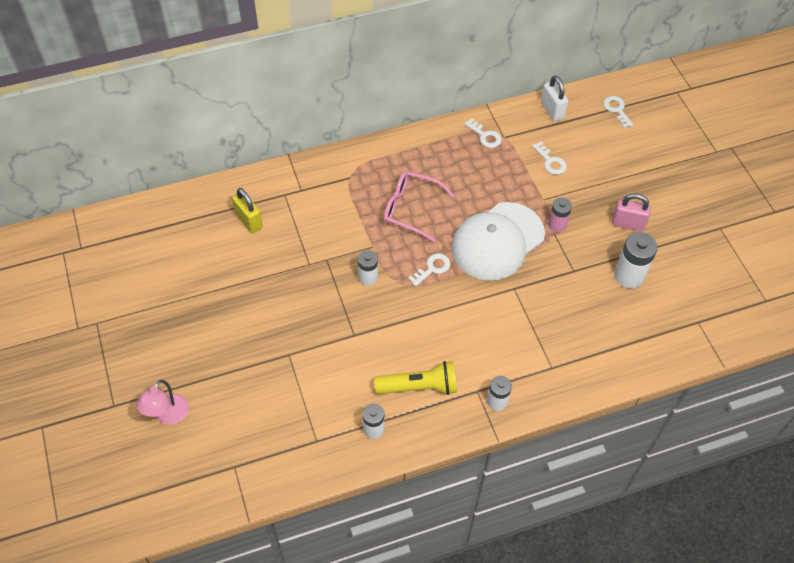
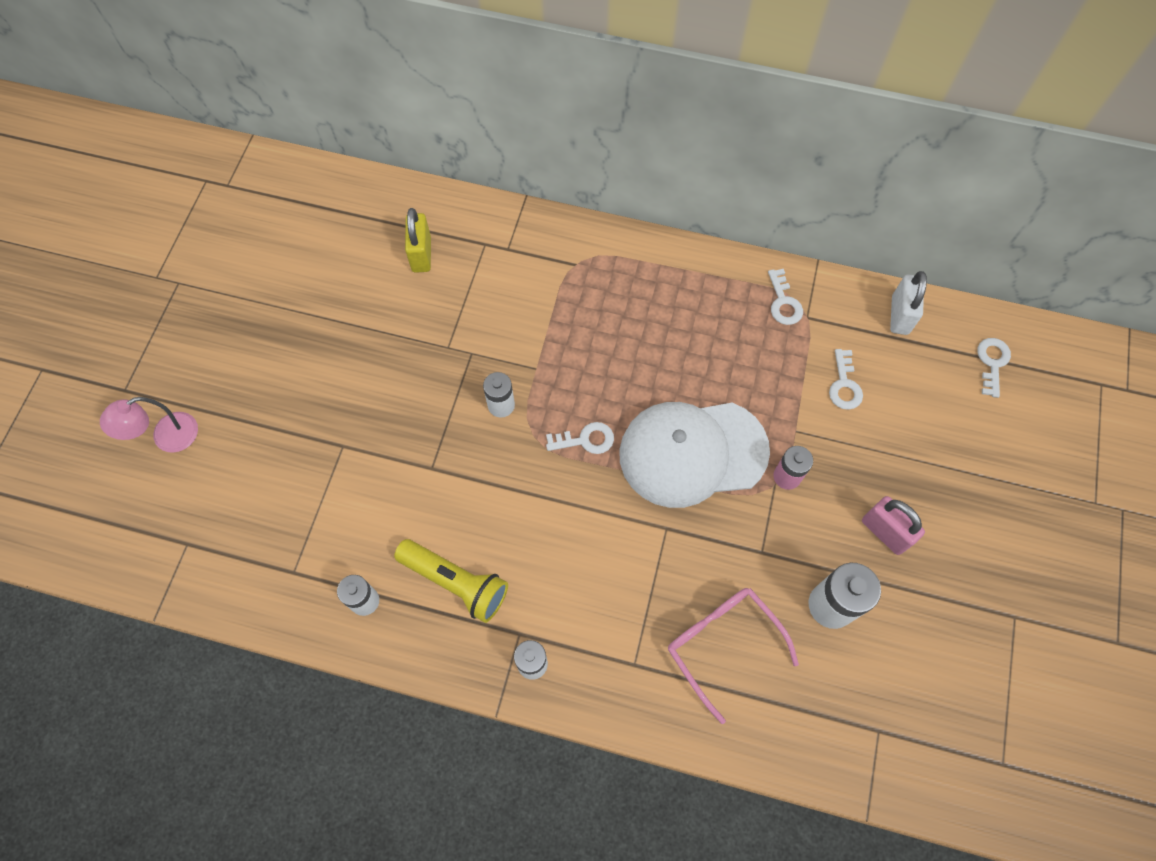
camera: 35 degrees right, 10 degrees up
pink glasses [384,171,455,242] -> pink glasses moved to [668,588,799,724]

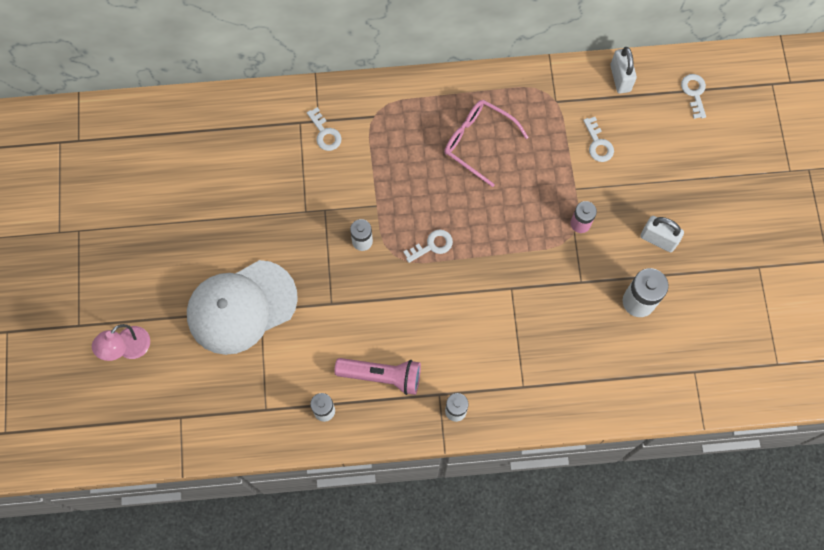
camera: 20 degrees left, 5 degrees up
yellow flashlight [394,539,508,623] -> pink flashlight [334,358,421,395]
yellow padlock [405,208,431,273] -> none
white cap [619,402,770,508] -> white cap moved to [187,260,298,355]
pink glasses [668,588,799,724] -> pink glasses moved to [444,100,529,187]
white key [768,269,803,325] -> white key moved to [307,107,342,151]
pink padlock [862,496,925,555] -> white padlock [640,216,684,252]

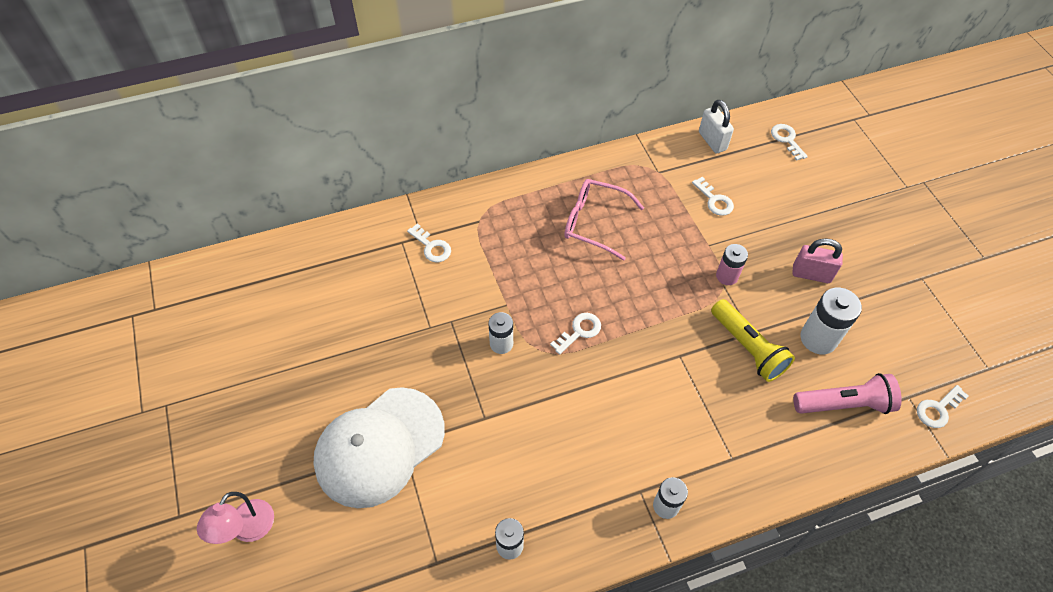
camera: 15 degrees left, 15 degrees down
pink flashlight [334,358,421,395] -> pink flashlight moved to [793,373,902,414]
white padlock [640,216,684,252] -> pink padlock [792,238,843,283]
none -> yellow flashlight [711,299,795,382]
none -> white key [917,385,969,428]

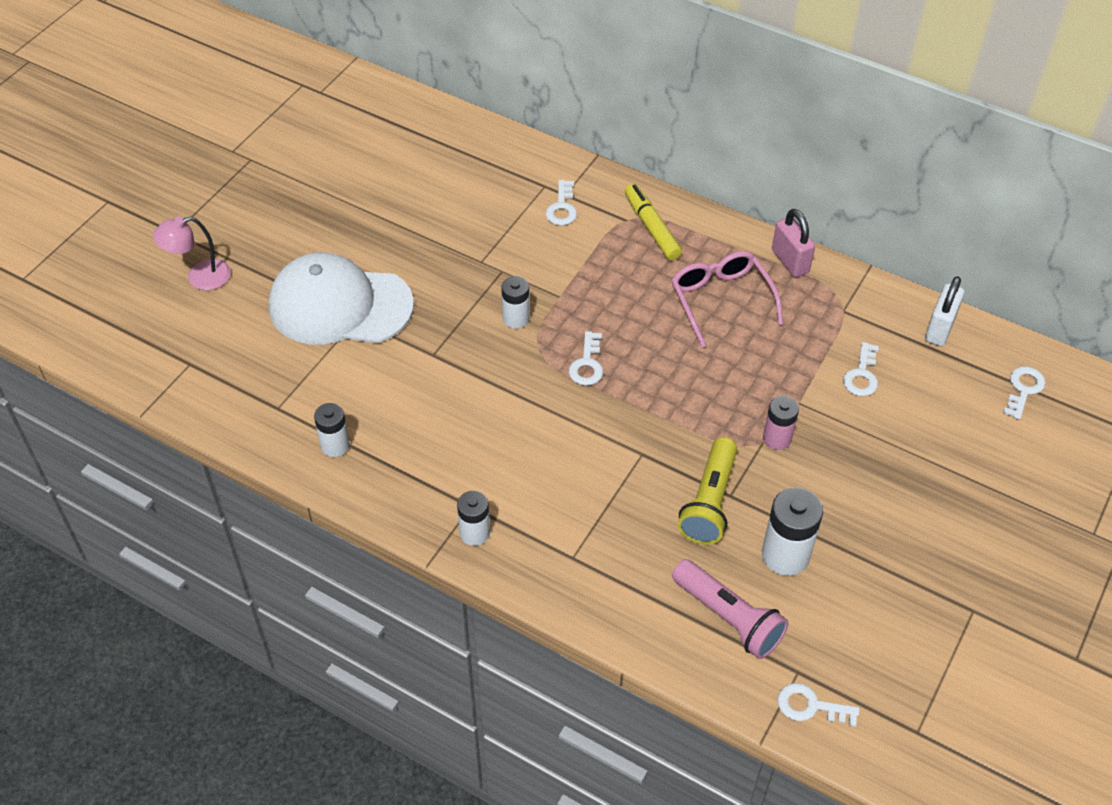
camera: 50 degrees right, 5 degrees down
white key [550,313,601,354] -> white key turned 90 degrees clockwise [569,331,603,386]
pink padlock [792,238,843,283] -> pink padlock moved to [772,209,815,277]
none -> yellow marker [625,184,682,260]

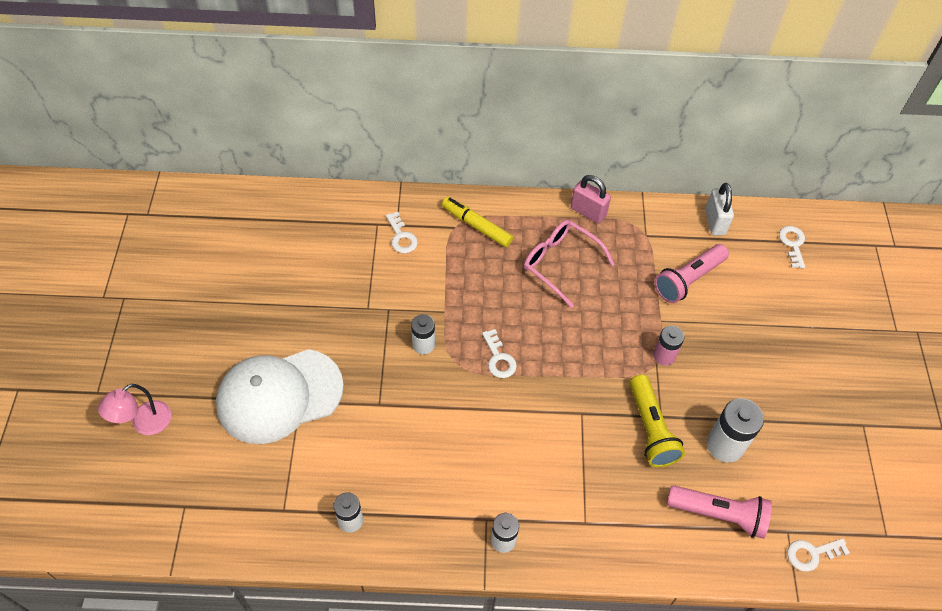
camera: 30 degrees left, 5 degrees up
white key [843,342,879,396] -> pink flashlight [654,244,729,303]

